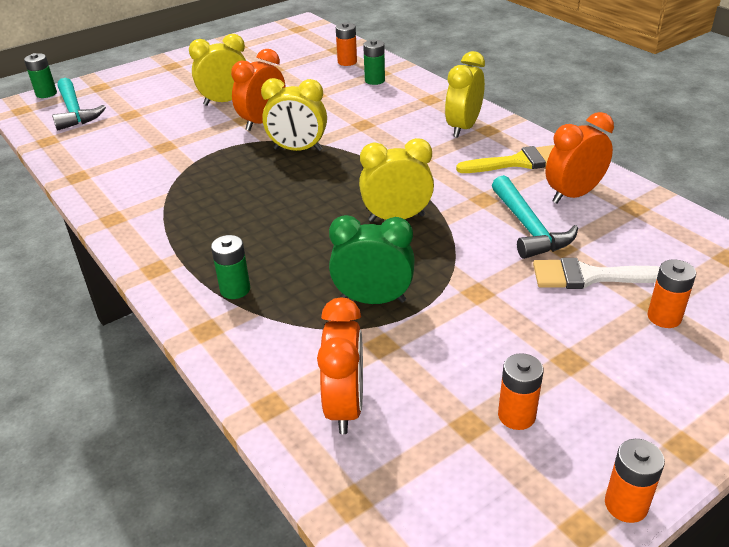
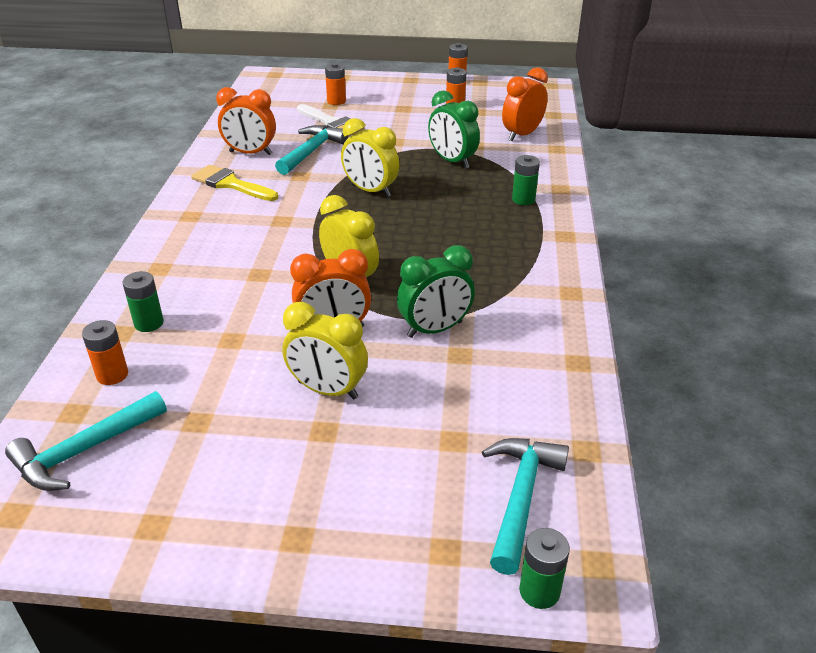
camera: 140 degrees left, 0 degrees up
yellow clock [445,51,485,138] -> none
none -> turquoise hammer [5,391,167,491]
none -> green clock [397,245,475,338]

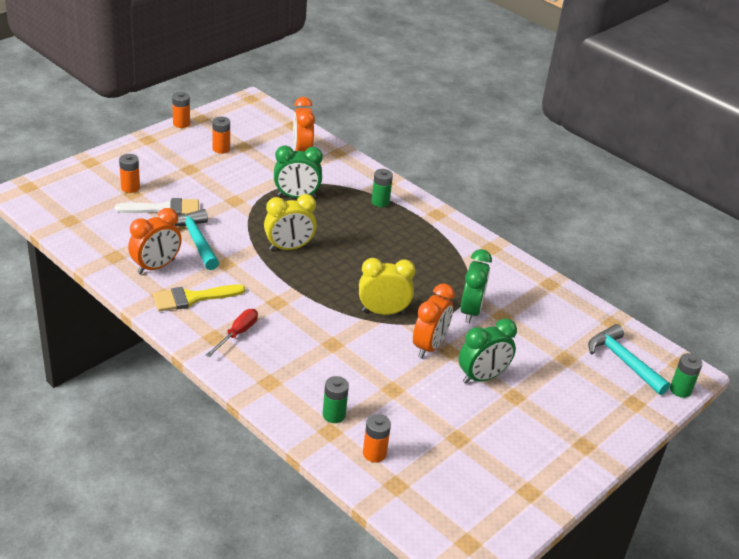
camera: 55 degrees left, 0 degrees up
turquoise hammer [5,391,167,491] -> none
yellow clock [282,302,368,400] -> green clock [459,318,517,384]
none -> red screwdriver [206,309,258,357]

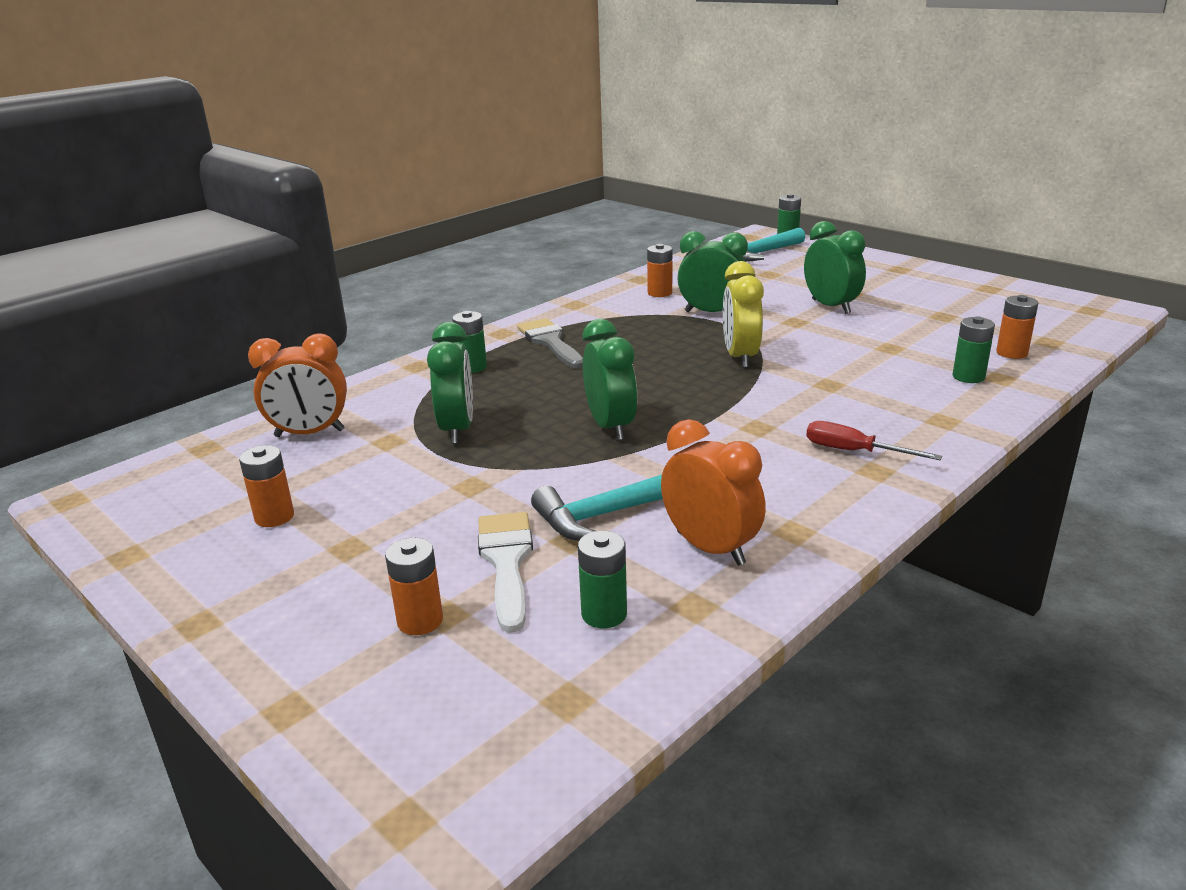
camera: 85 degrees left, 10 degrees down
yellow brush [153,284,245,312] -> none
orange battery [172,92,190,128] -> orange battery moved to [647,244,673,297]
yellow clock [264,194,317,251] -> green clock [583,319,637,440]
orange clock [413,283,455,358] -> none
none -> grey brush [517,318,583,369]
none -> green battery [578,531,627,628]

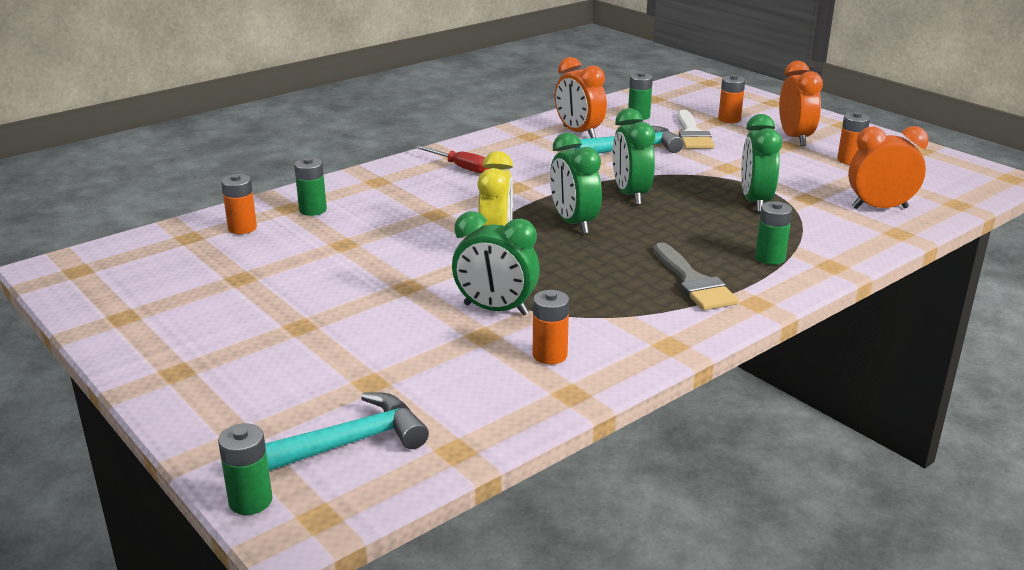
camera: 175 degrees left, 0 degrees up
green clock [804,221,866,314] -> green clock moved to [550,133,602,234]
none -> orange clock [779,61,823,146]

